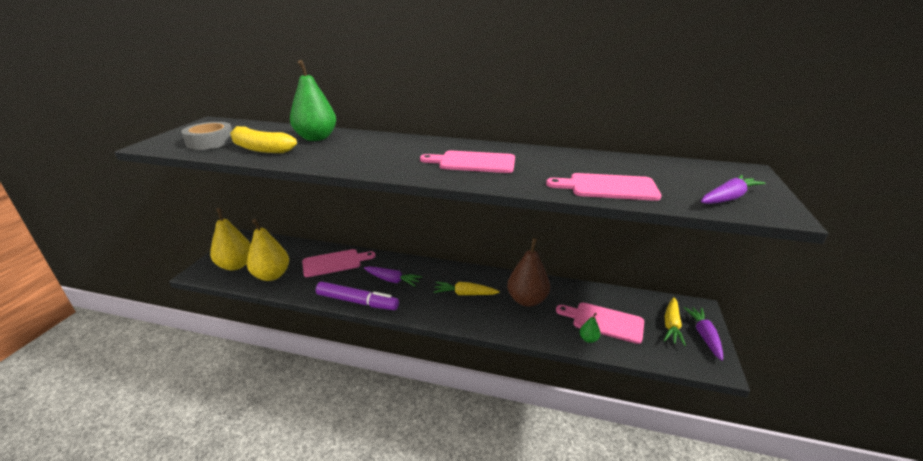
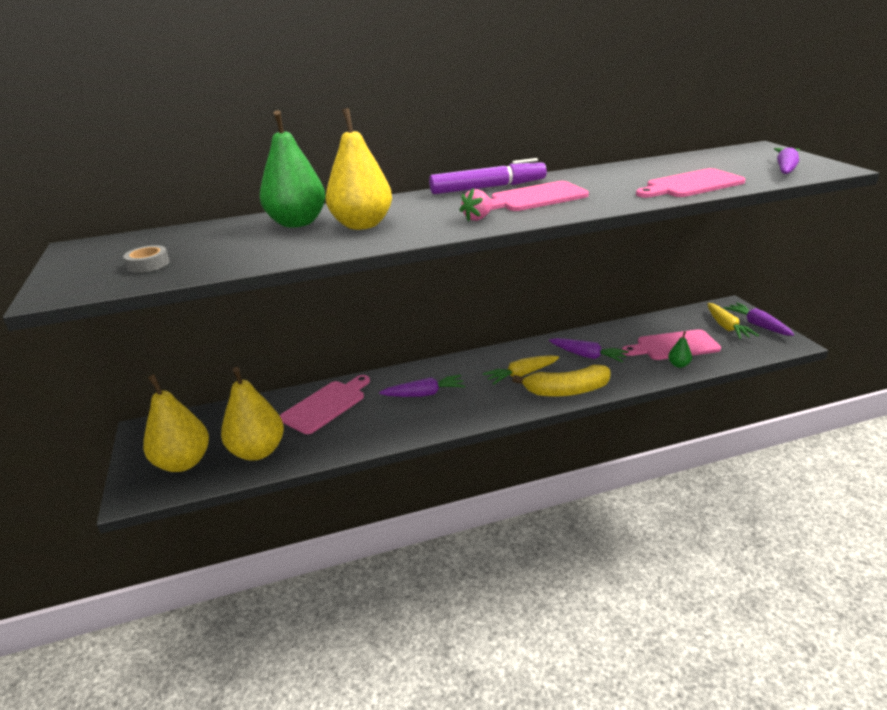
camera: 30 degrees left, 0 degrees up
grey tape [181,122,232,150] -> grey tape [123,245,170,273], size x0.57
yellow banana [230,126,297,153] -> yellow banana moved to [512,365,611,397]
purple marker [316,282,399,310] -> purple marker moved to [429,158,547,194]
brown pear [507,238,550,307] -> purple carrot [549,338,629,362]
none -> yellow pear [326,108,392,230]
none -> pink strawberry [459,188,493,221]

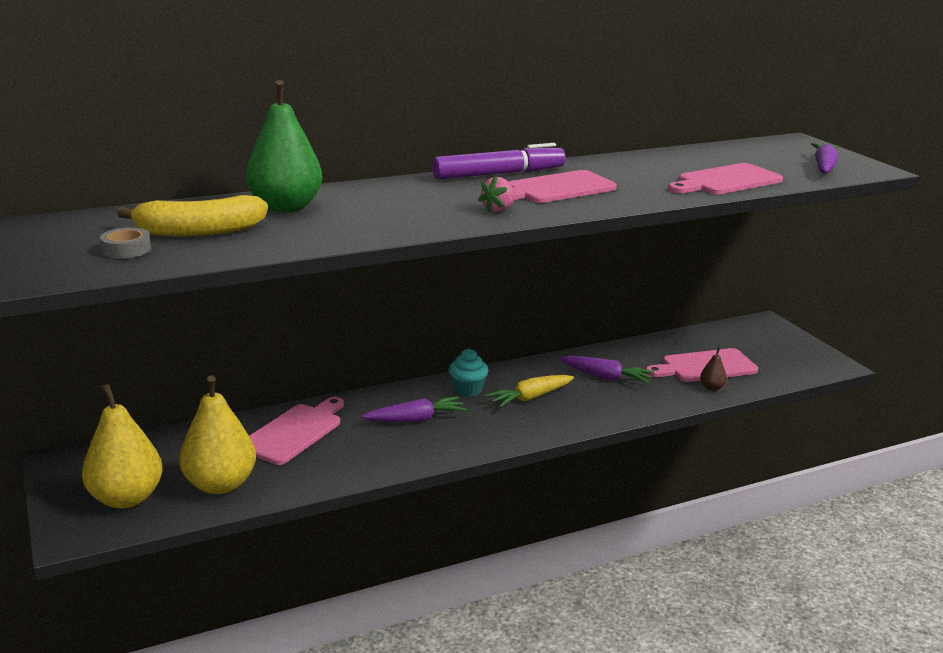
camera: 10 degrees left, 5 degrees down
yellow pear [326,108,392,230] -> none
yellow banana [512,365,611,397] -> yellow banana moved to [117,195,268,237]
green pear [668,331,692,368] -> brown pear [700,347,727,391]
yellow carrot [707,303,759,339] -> none
purple carrot [724,303,794,336] -> none
none -> turquoise cupcake [449,349,488,397]

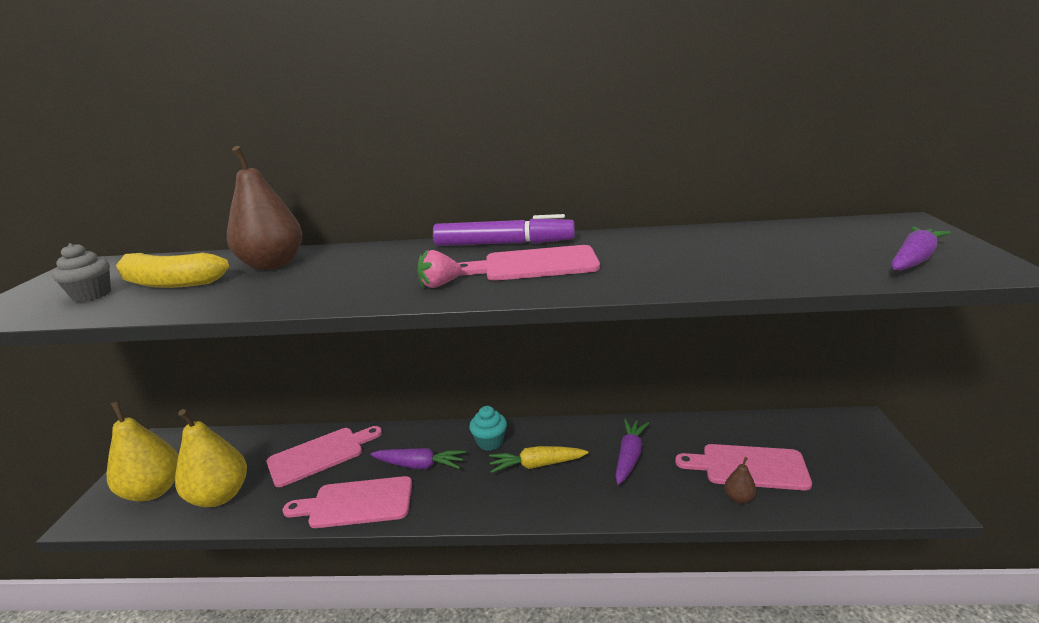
camera: 30 degrees right, 0 degrees up
grey tape [100,227,151,259] -> grey cupcake [52,243,111,302]
green pear [246,80,322,212] -> brown pear [227,146,302,270]
purple carrot [559,355,654,384] -> purple carrot turned 120 degrees counterclockwise [615,419,649,485]
pink cutting board [668,163,783,194] -> pink cutting board moved to [283,476,412,528]

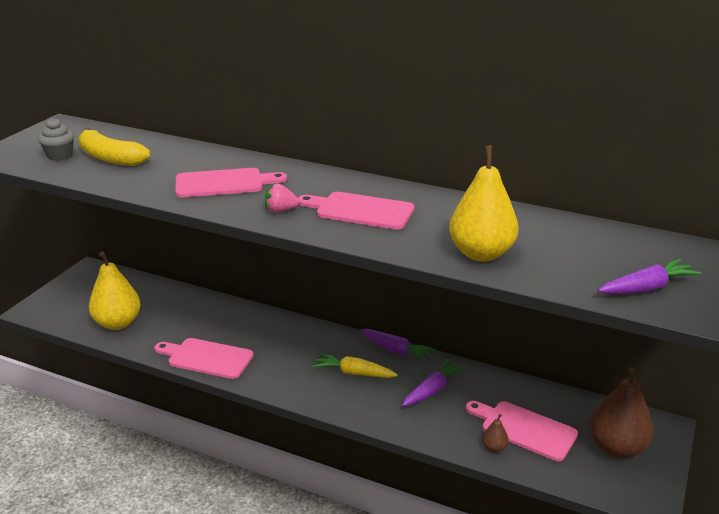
camera: 20 degrees right, 5 degrees up
yellow pear [107,401,178,502] -> yellow pear moved to [449,145,518,261]
brown pear [227,146,302,270] -> brown pear moved to [589,367,654,458]
pink cutting board [267,426,382,487] -> pink cutting board moved to [175,168,287,197]
purple carrot [370,448,466,469] -> purple carrot moved to [360,329,436,362]
purple marker [433,214,575,246] -> none
turquoise cupcake [469,406,507,451] -> none

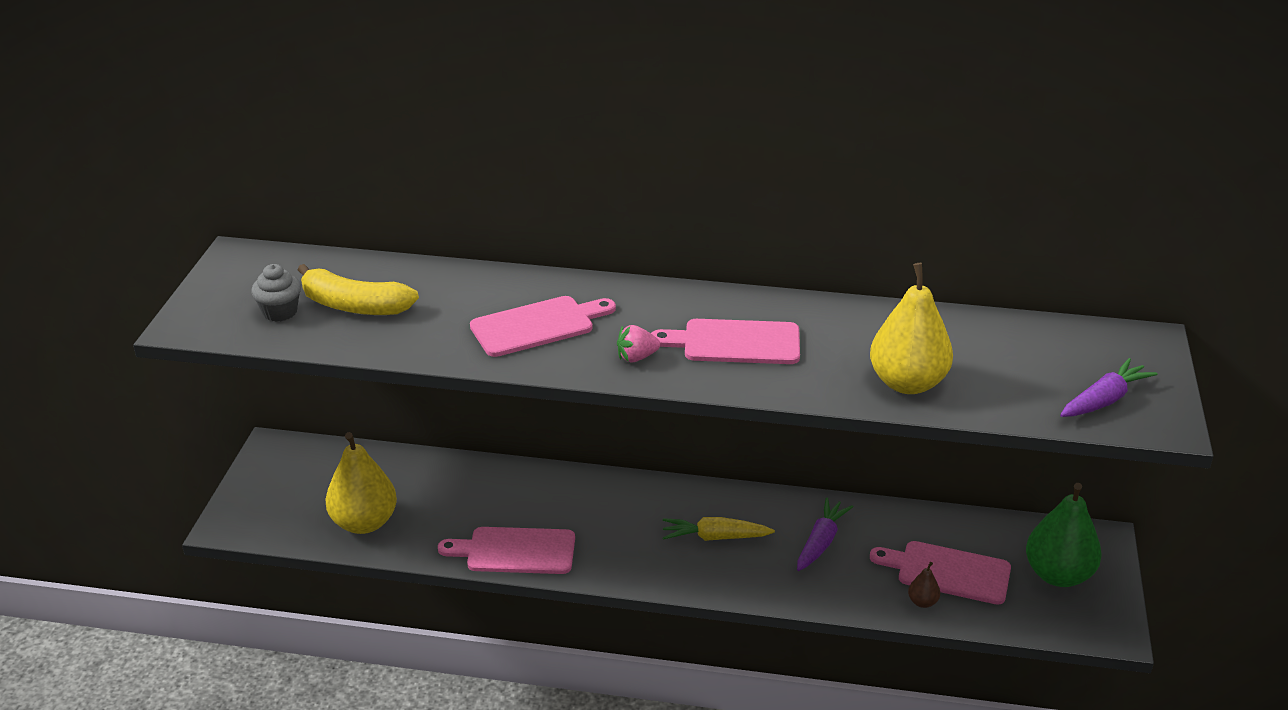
camera: 15 degrees left, 5 degrees up
purple carrot [360,329,436,362] -> none
brown pear [589,367,654,458] -> green pear [1026,483,1102,587]

